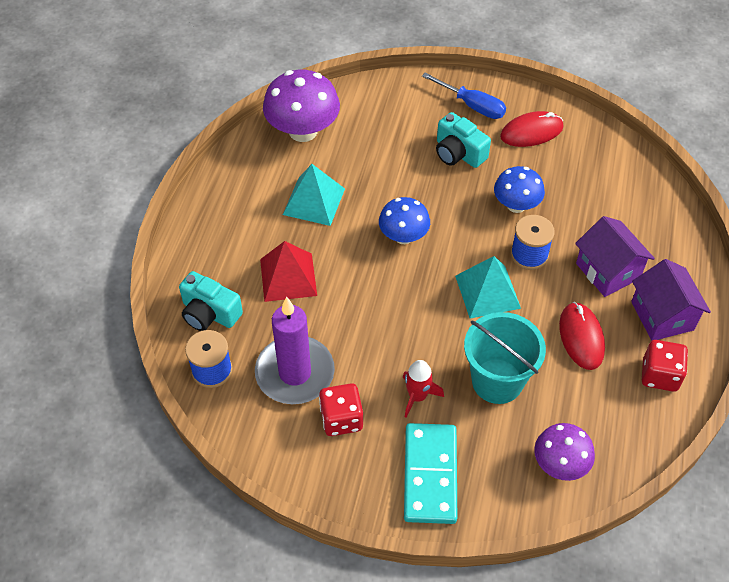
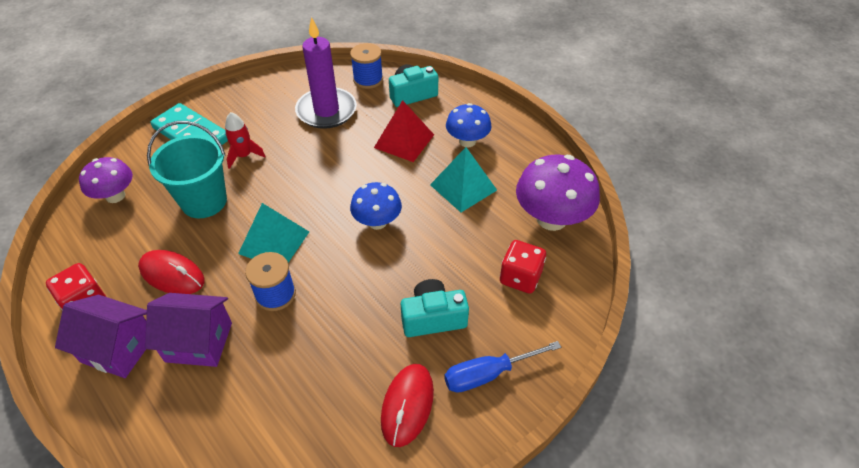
camera: 125 degrees right, 5 degrees down
red dice [319,383,363,436] -> red dice moved to [500,240,546,293]
blue mushroom [494,166,545,213] -> blue mushroom moved to [446,103,491,147]

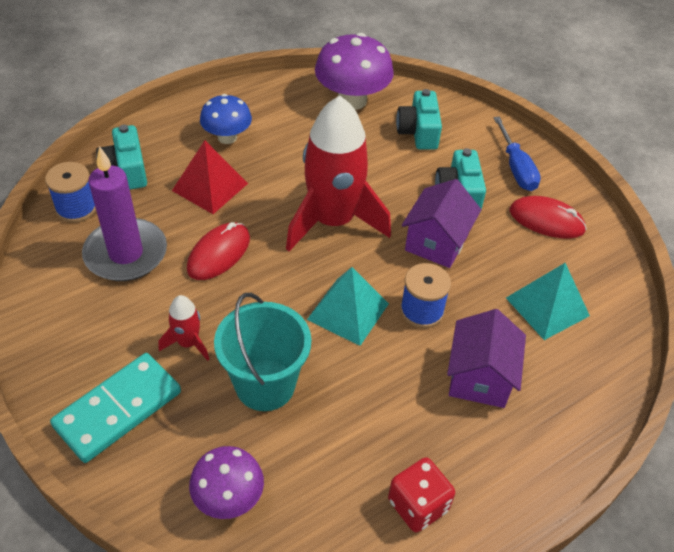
camera: 85 degrees left, 0 degrees up
purple house [55,295,147,378] -> purple house moved to [402,179,481,268]
red mouse [138,250,205,294] -> red mouse moved to [187,222,250,280]
blue mushroom [350,182,402,230] -> red rocket [286,96,391,251]
turquoise pyramid [430,147,497,212] -> turquoise pyramid moved to [506,263,590,340]
red dice [500,240,546,293] -> turquoise camera [396,89,442,150]

